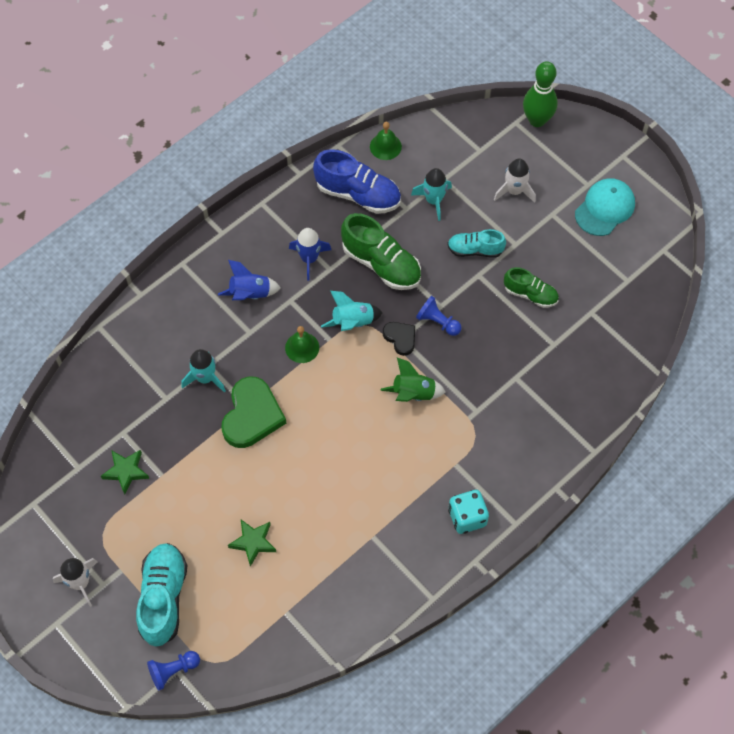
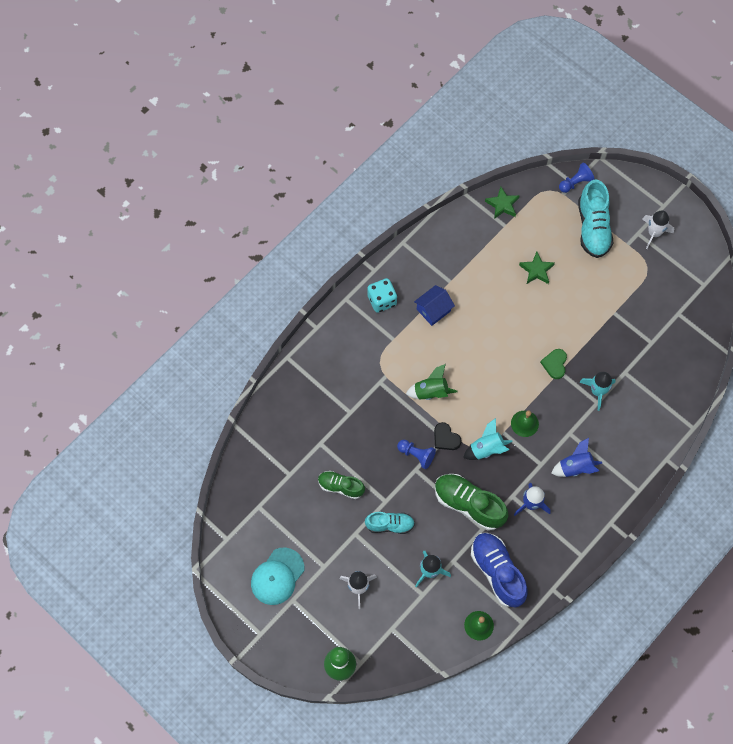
camera: 175 degrees right, 5 degrees up
green star [101,450,149,494] -> green star moved to [485,187,520,219]
green heart [221,376,286,448] -> green heart [540,349,567,379], size x0.53
blue shoe [313,149,401,214] -> blue shoe turned 45 degrees clockwise [471,533,528,608]
none -> blue house [414,285,455,326]

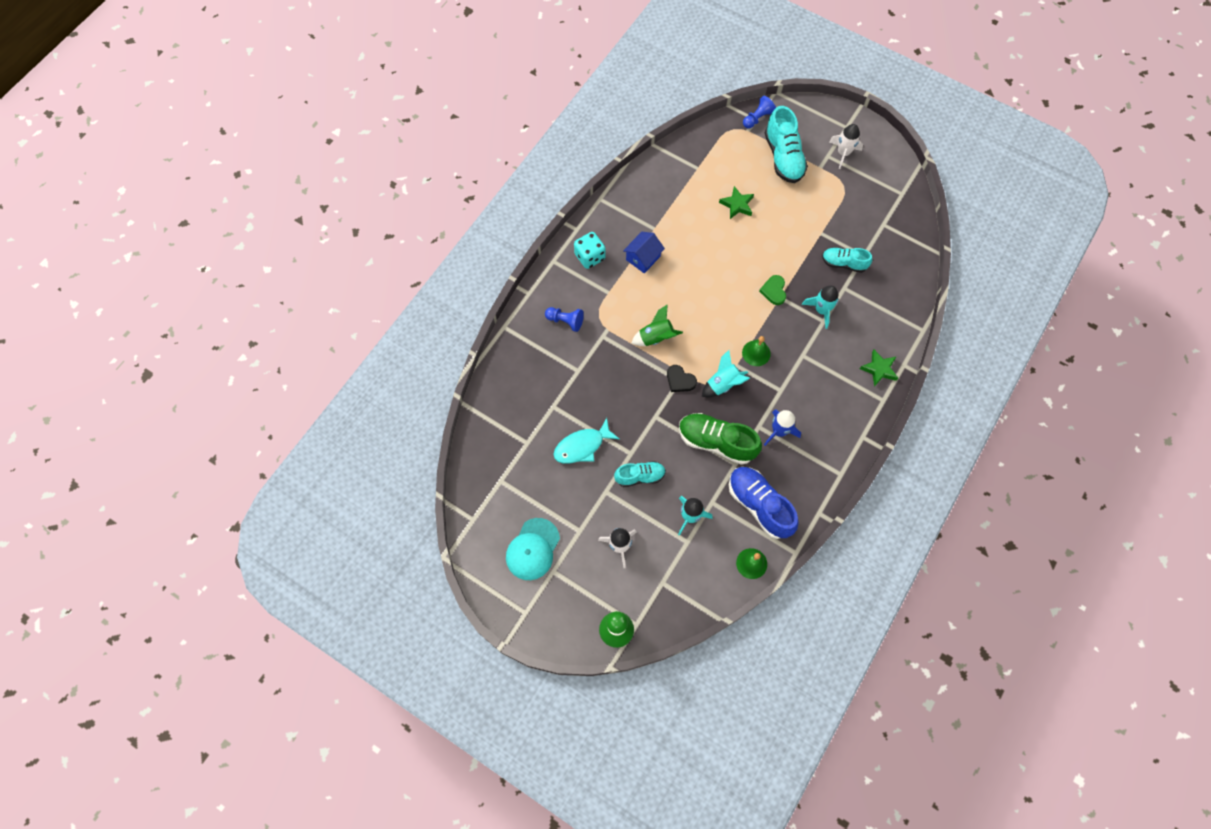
camera: 10 degrees left, 0 degrees up
green shoe [318,471,365,499] -> turquoise fish [554,418,619,464]
blue pawn [397,440,436,469] -> blue pawn moved to [545,307,584,332]
green star [485,187,520,219] -> green star moved to [860,350,898,387]
blue rocket [551,438,602,477] -> none
none -> turquoise shoe [822,248,872,273]

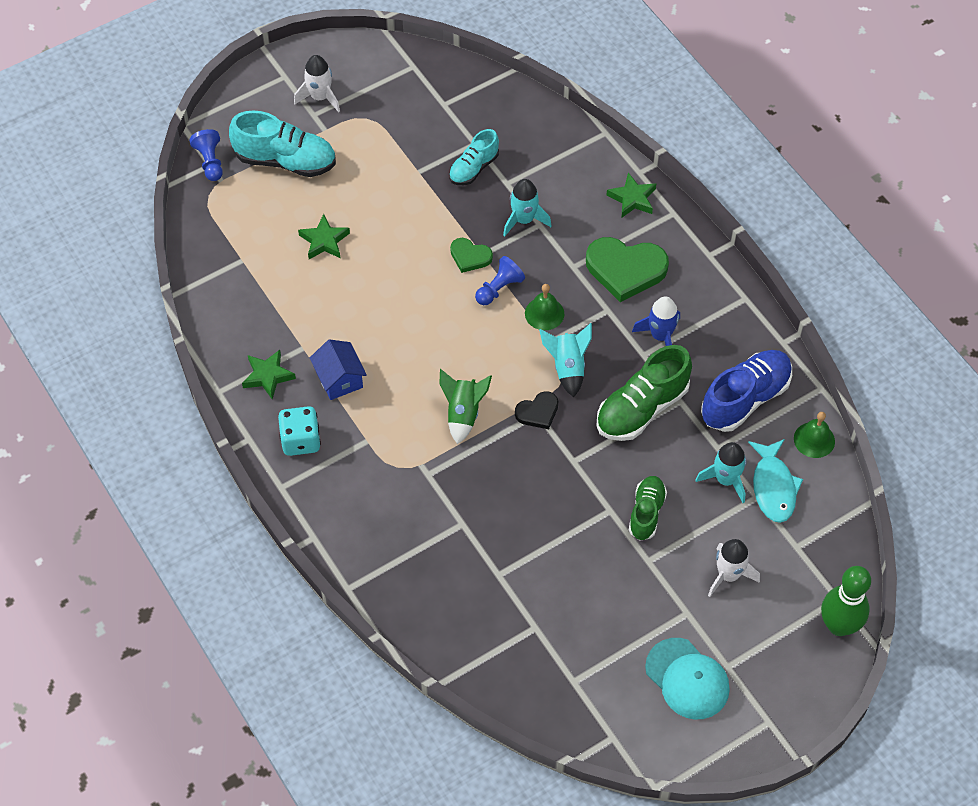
camera: 65 degrees left, 10 degrees down
blue pawn [545,307,584,332] -> blue pawn moved to [475,256,525,305]
turquoise fish [554,418,619,464] -> turquoise fish moved to [748,439,803,523]
turquoise shoe [614,461,666,487] -> green shoe [629,476,667,541]
blue shoe [729,467,799,539] -> blue shoe turned 150 degrees clockwise [701,350,792,432]
none -> green star [242,350,296,400]
none -> green heart [586,237,669,302]

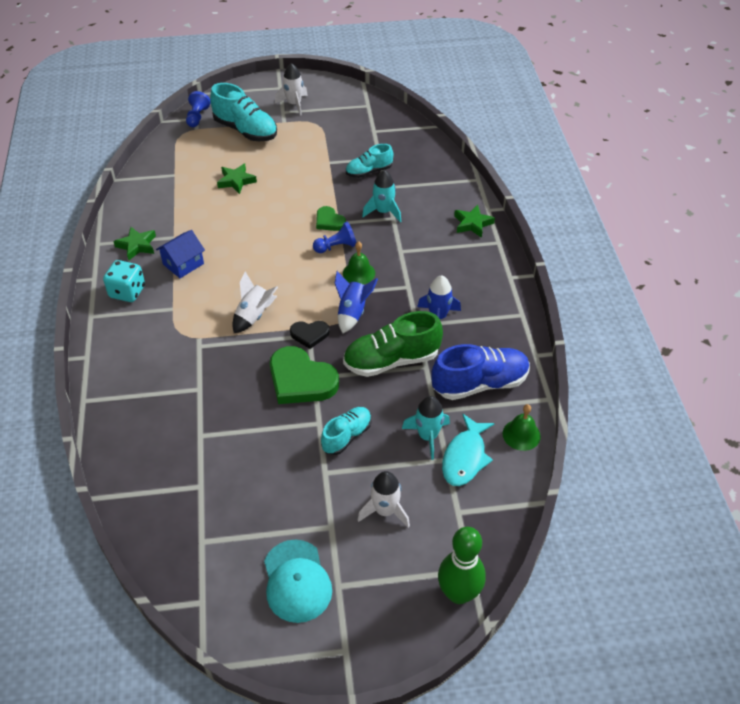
camera: 25 degrees right, 10 degrees down
blue house [310,339,367,400] -> blue house turned 45 degrees clockwise [156,230,205,278]
green rocket [440,369,492,444] -> white rocket [232,271,278,333]
turquoise rocket [539,323,592,397] -> blue rocket [335,271,378,333]
green heart [586,237,669,302] -> green heart moved to [270,346,339,404]
green shoe [629,476,667,541] -> turquoise shoe [321,407,372,455]

